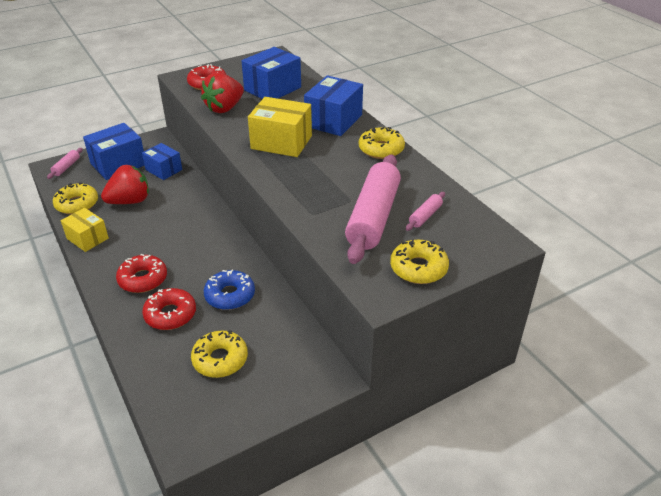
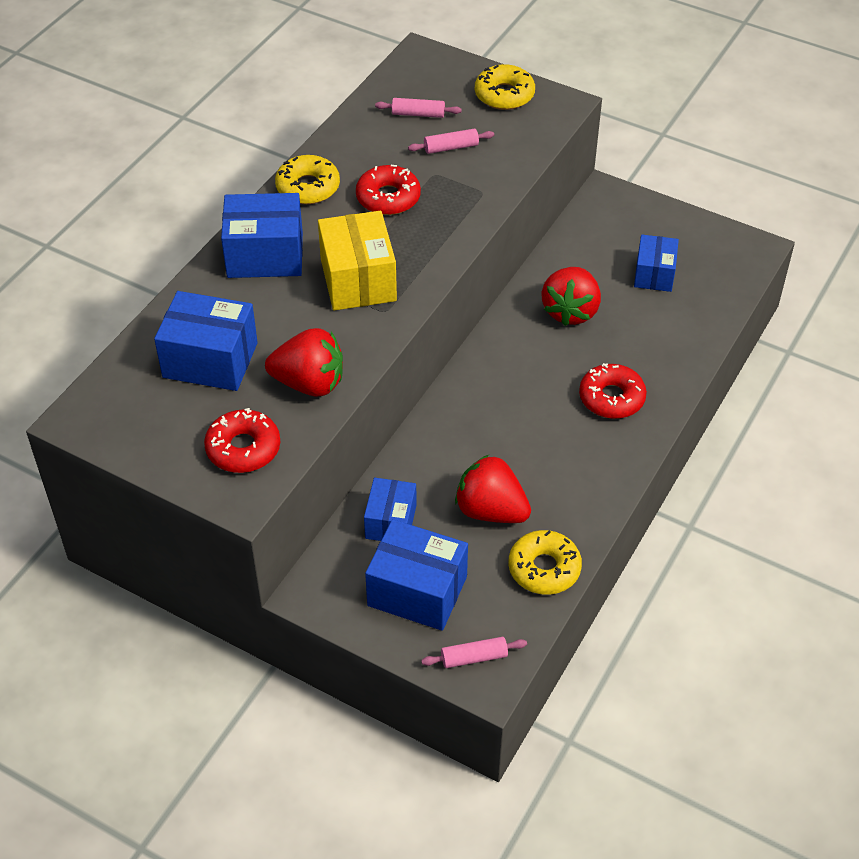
camera: 120 degrees left, 10 degrees up
yellow box [61,208,109,252] -> none
red donut [142,288,196,330] -> red donut moved to [356,165,421,215]
yellow donut [191,330,248,378] -> blue box [634,235,679,292]
blue donut [204,270,255,310] -> red strawberry [541,267,601,326]
pink rolling pin [345,154,401,264] -> pink rolling pin [408,129,494,154], size x0.42

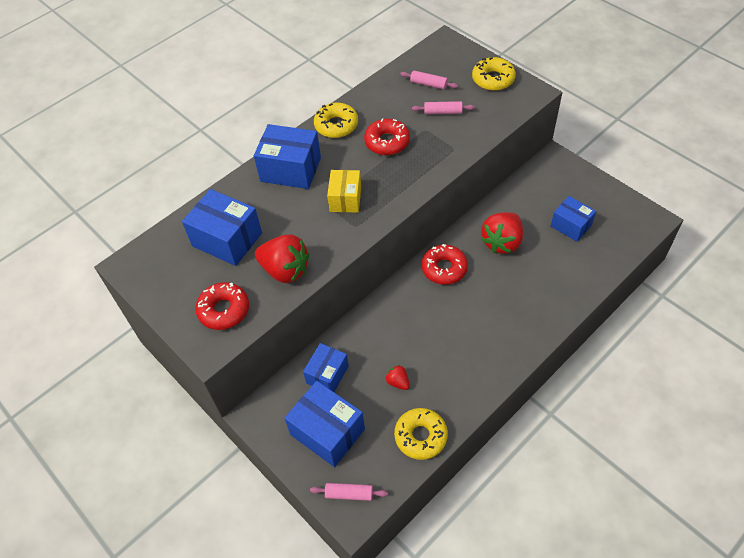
camera: 20 degrees right, 5 degrees up
yellow box [318,211,397,311] -> yellow box [327,170,361,213], size x0.64
red strawberry [455,455,531,523] -> red strawberry [385,365,410,390], size x0.48
red donut [579,363,647,419] -> red donut moved to [422,244,468,285]
blue box [634,235,679,292] -> blue box turned 75 degrees counterclockwise [551,196,596,242]

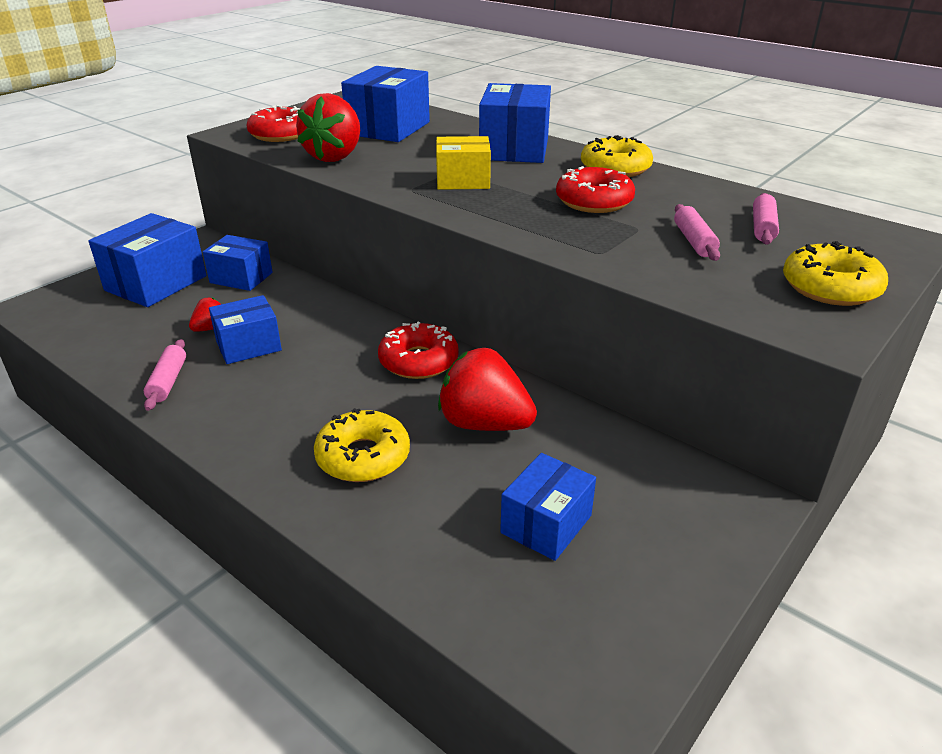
camera: 80 degrees right, 20 degrees down
pink rolling pin [310,483,388,501] -> pink rolling pin moved to [144,339,186,411]
yellow donut [394,408,448,460] -> yellow donut moved to [314,408,410,482]
none -> blue box [209,295,282,364]

